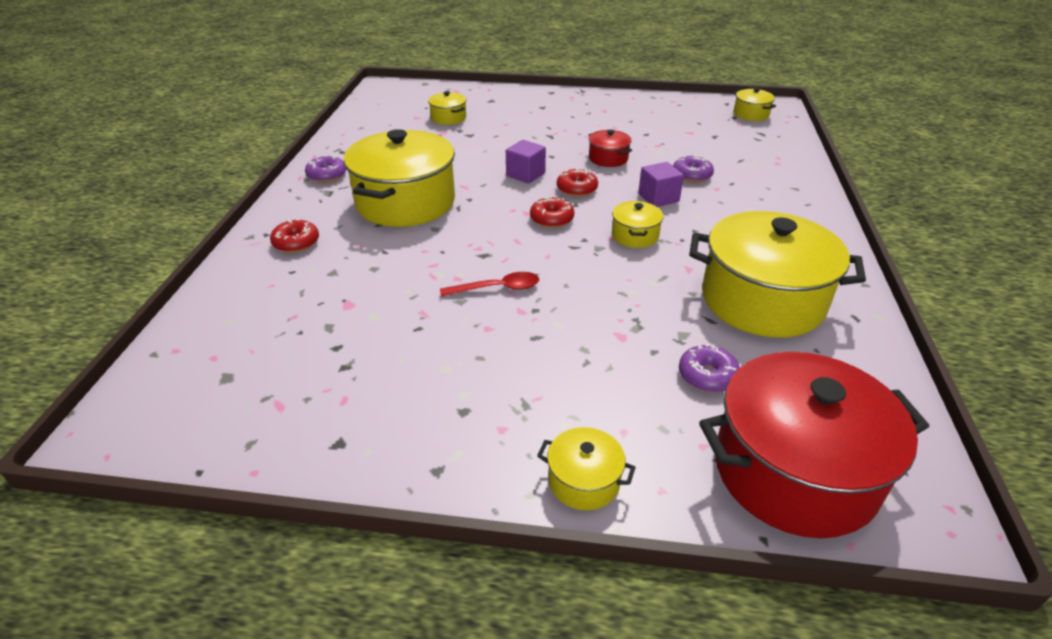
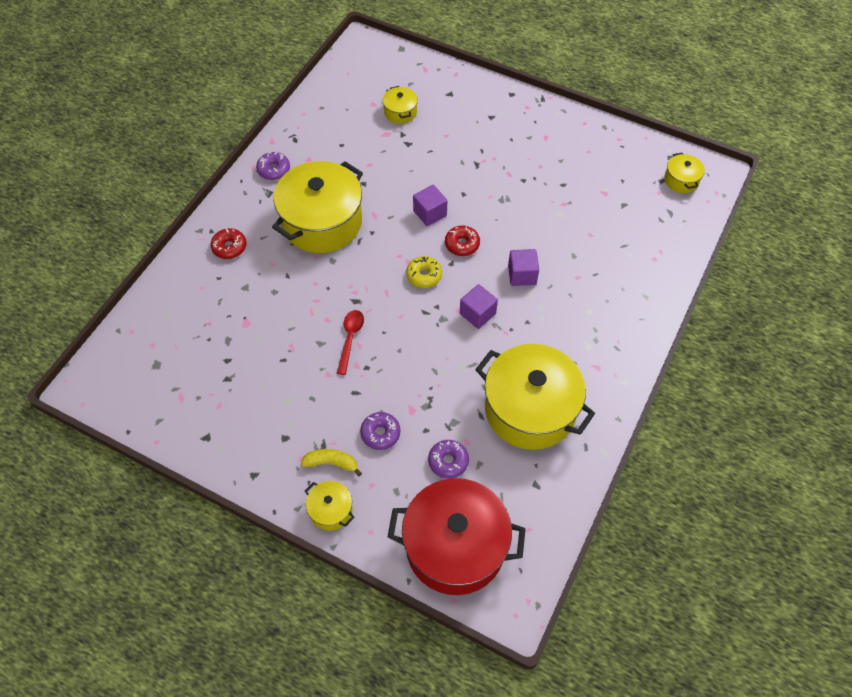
camera: 20 degrees right, 20 degrees up
red spoon [440,272,539,297] -> red spoon turned 90 degrees counterclockwise [337,310,364,375]
red donut [530,196,574,228] -> yellow donut [406,256,442,288]
red pot [589,130,632,167] -> none
yellow pot [612,201,664,248] -> purple cube [460,284,498,329]
purple donut [673,155,714,182] -> purple donut moved to [360,412,400,450]
none -> yellow banana [301,449,362,476]

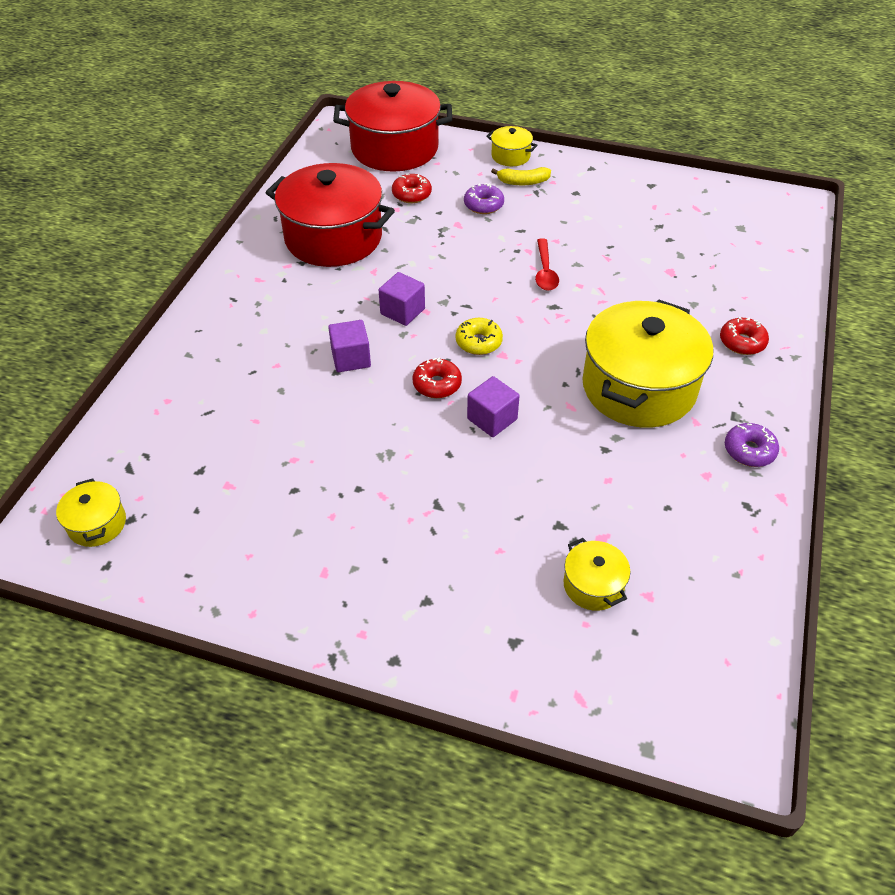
camera: 170 degrees right, 10 degrees down
purple donut [428,440,469,479] -> red donut [392,174,432,203]
yellow pot [475,344,595,450] -> red pot [266,163,395,267]

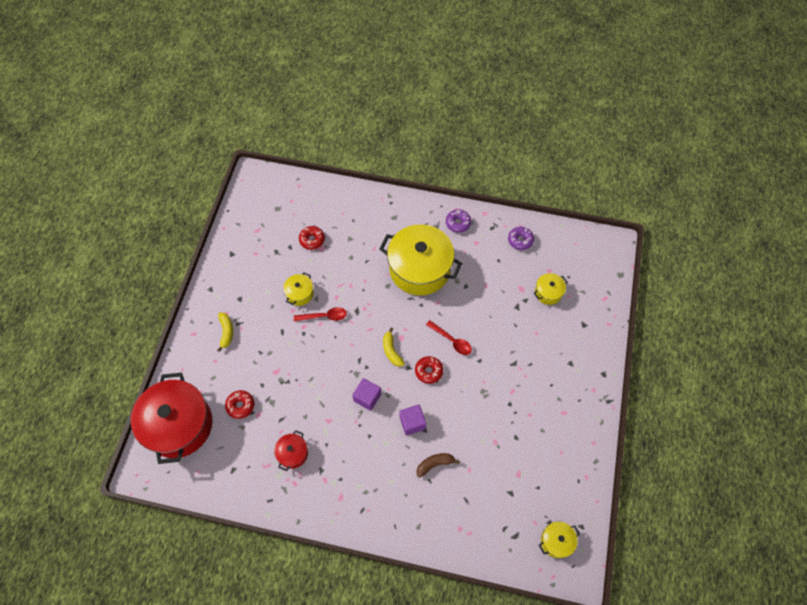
camera: 95 degrees left, 15 degrees up
red pot [266,163,395,267] -> red pot [274,430,308,471], size x0.44
yellow donut [456,318,503,355] -> yellow banana [383,328,405,367]
purple donut [464,183,504,214] -> purple donut moved to [508,227,534,250]
purple cube [467,376,520,437] -> red spoon [426,320,472,355]
yellow pot [486,126,538,166] -> yellow pot moved to [283,273,314,306]
red donut [720,317,769,355] -> red donut moved to [299,226,325,250]
none -> brown banana [416,453,460,478]

